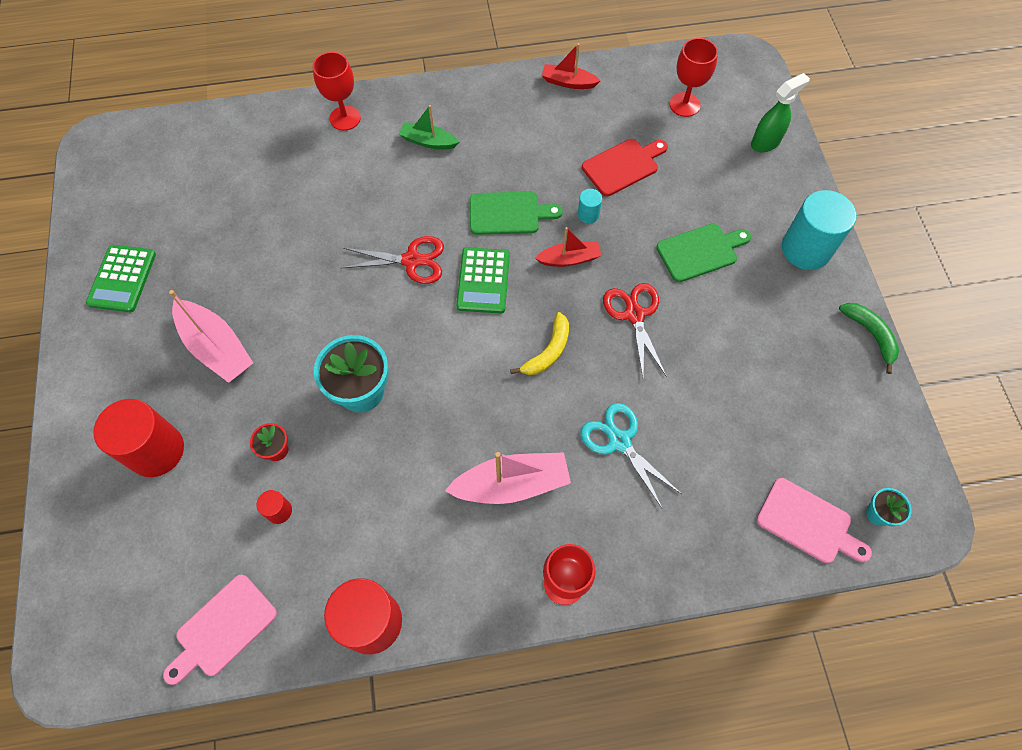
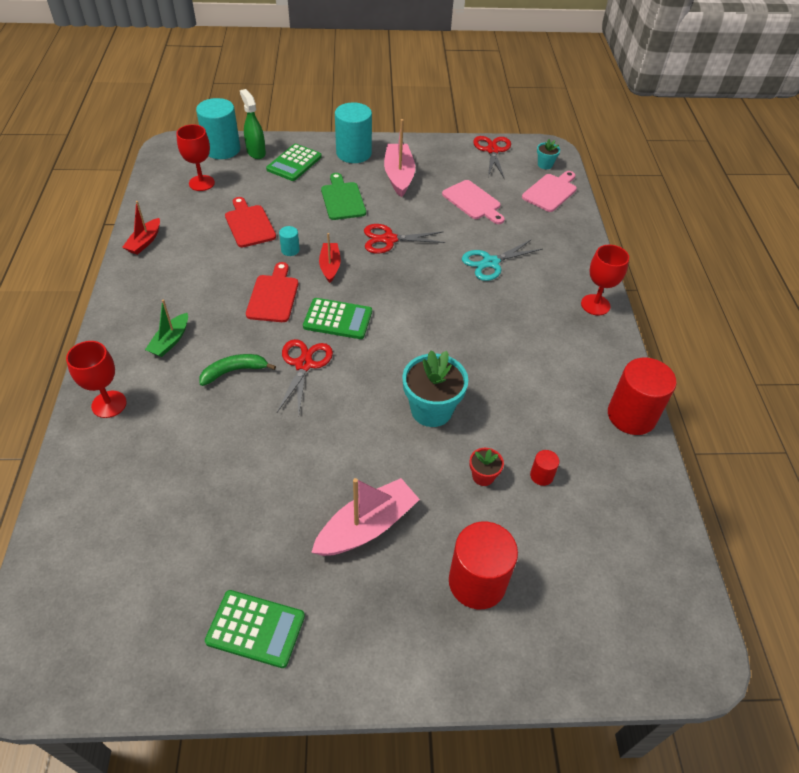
camera: 85 degrees left, 15 degrees down
pink cutting board [163,575,277,685] -> pink cutting board moved to [442,180,505,224]
pink boat [445,452,571,504] -> pink boat moved to [384,119,415,197]
green cutting board [470,192,563,235] -> red cutting board [246,262,298,322]
yellow banana [510,312,569,375] -> none
green banana [839,303,899,374] -> green banana moved to [200,354,276,386]
none -> turquoise cylinder [196,98,240,159]
none -> green calculator [266,144,322,181]
none -> red scissors [473,136,511,179]

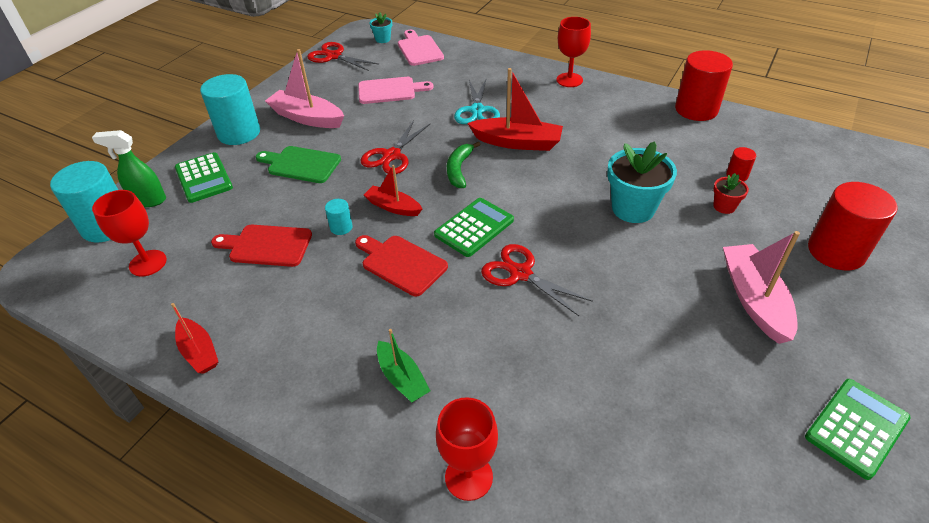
camera: 55 degrees left, 5 degrees down
green banana [200,354,276,386] -> green banana moved to [447,141,481,188]
none -> red boat [467,68,563,151]

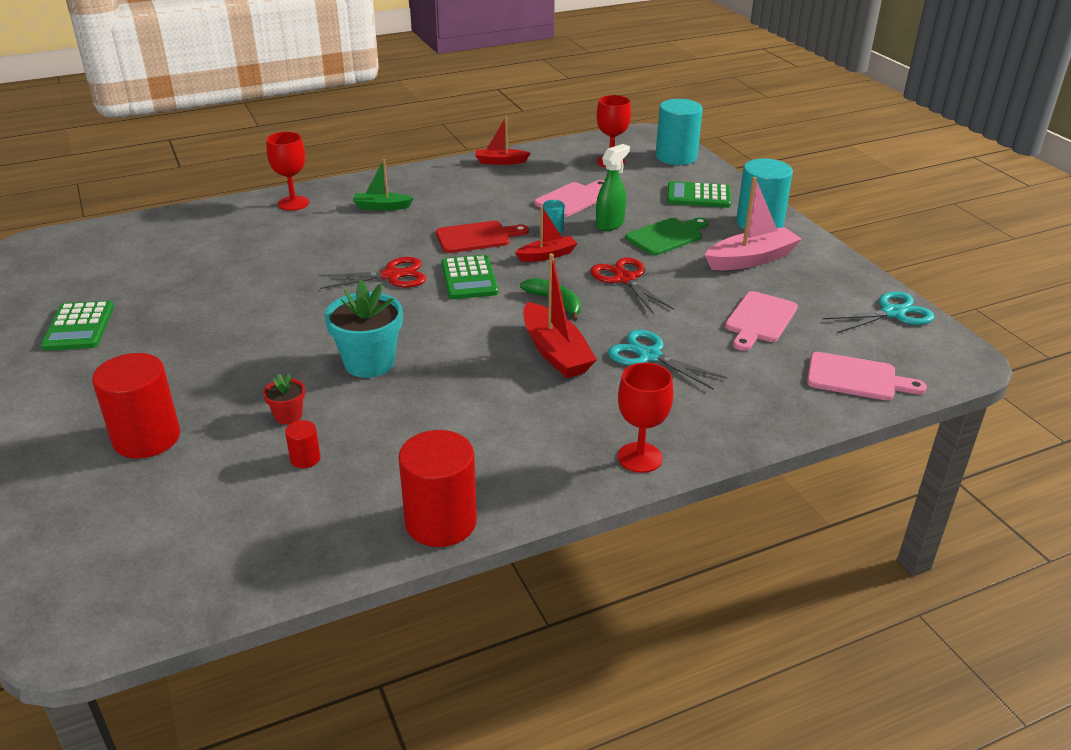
camera: 125 degrees right, 10 degrees down
green spray bottle [92,130,166,207] -> green spray bottle moved to [596,144,630,231]
red cutting board [211,225,312,267] -> pink cutting board [534,180,604,217]
red scissors [307,42,379,71] -> turquoise scissors [823,291,935,333]
turquoise flower pot [369,12,392,43] -> none
red boat [467,68,563,151] -> red boat turned 75 degrees counterclockwise [523,253,597,378]
pink boat [723,231,800,344] -> none

